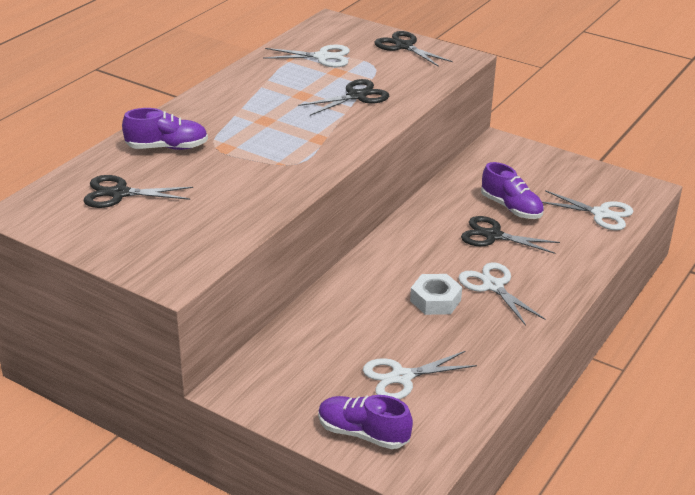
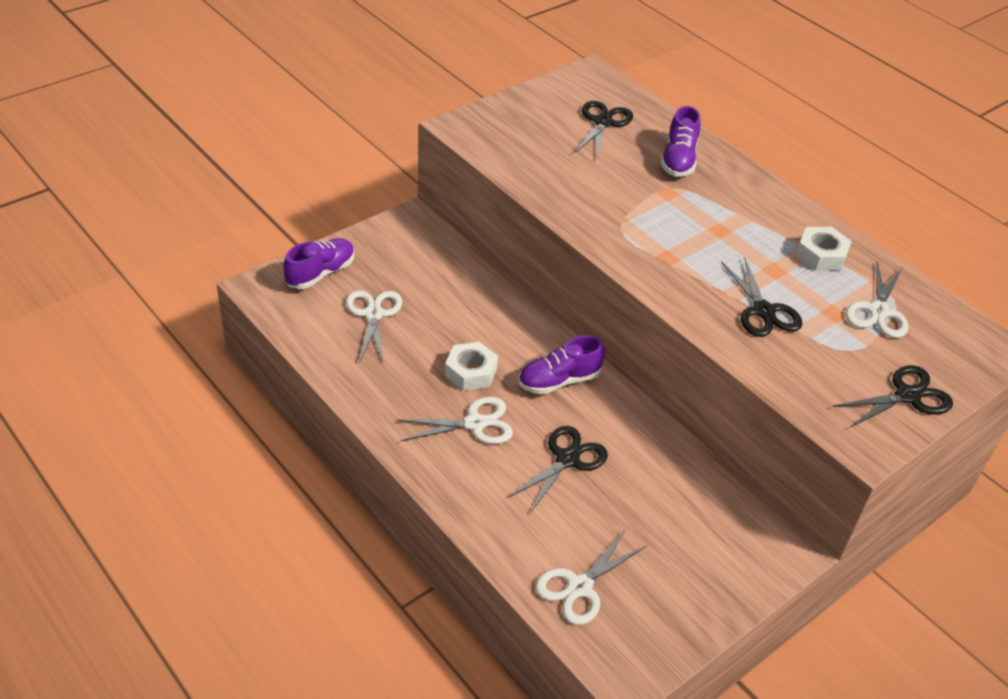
camera: 105 degrees right, 10 degrees up
purple shoe [481,162,544,219] -> purple shoe moved to [519,336,605,395]
none -> white nut [796,227,852,271]

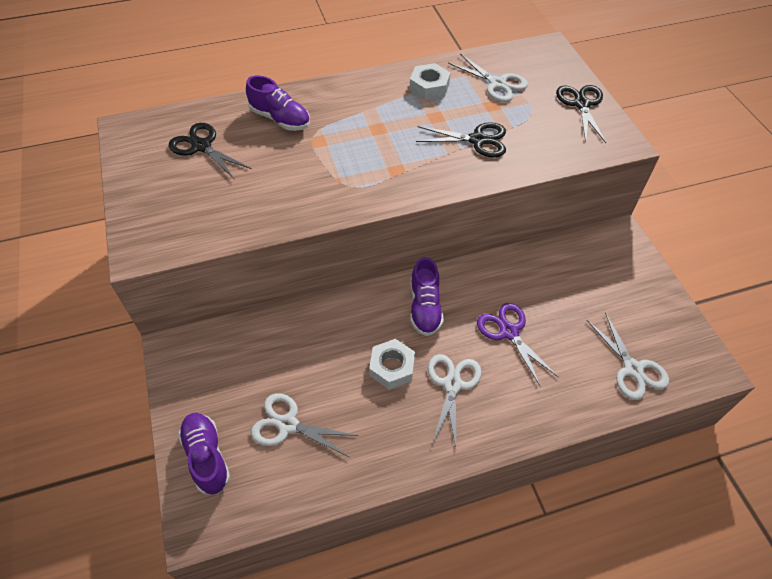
camera: 65 degrees left, 10 degrees up
black scissors [509,426,608,513] -> purple scissors [477,303,558,386]

